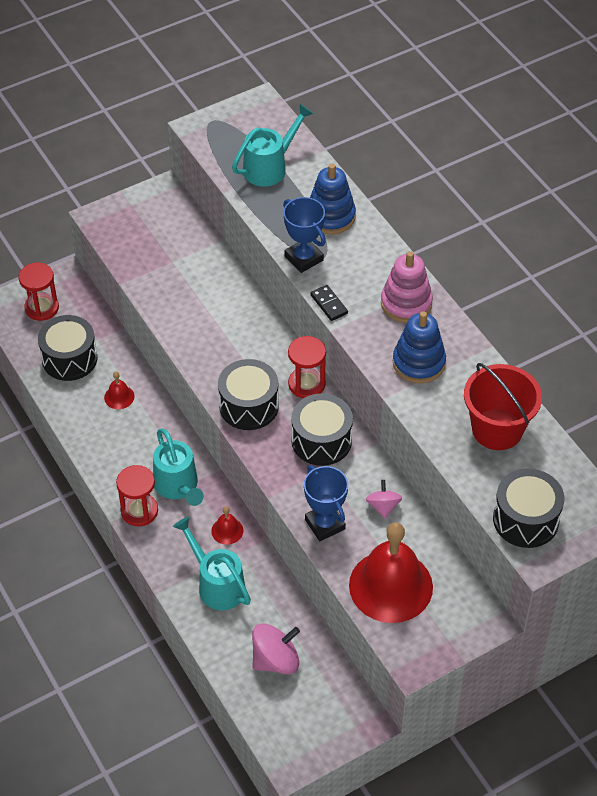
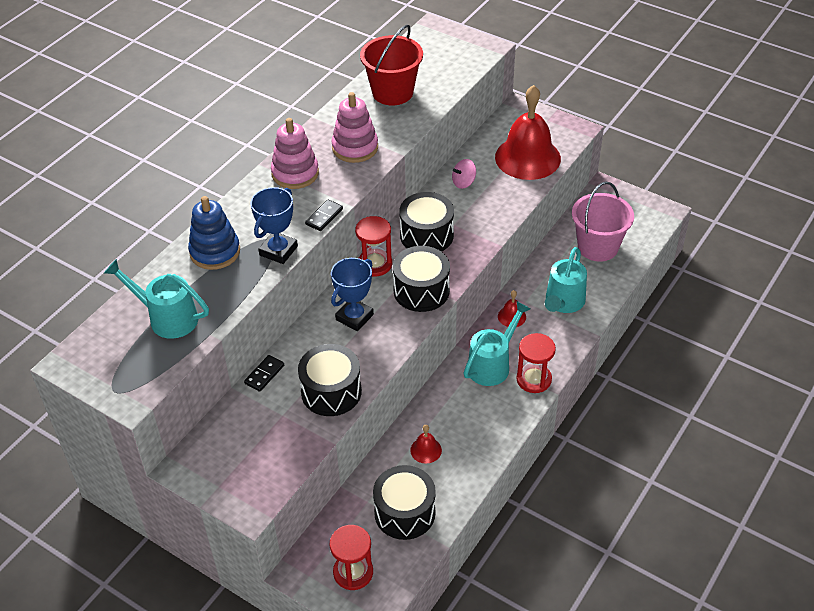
camera: 115 degrees left, 5 degrees down
pink spinning top [252,623,300,674] -> pink bucket [572,181,634,262]
blue trophy [304,465,348,541] -> blue trophy moved to [331,258,374,331]
blue stacking toy [393,311,446,383] -> pink stacking toy [331,92,378,163]
black drum [493,468,564,548] -> black drum moved to [298,344,362,416]
none -> black domino [244,355,284,392]

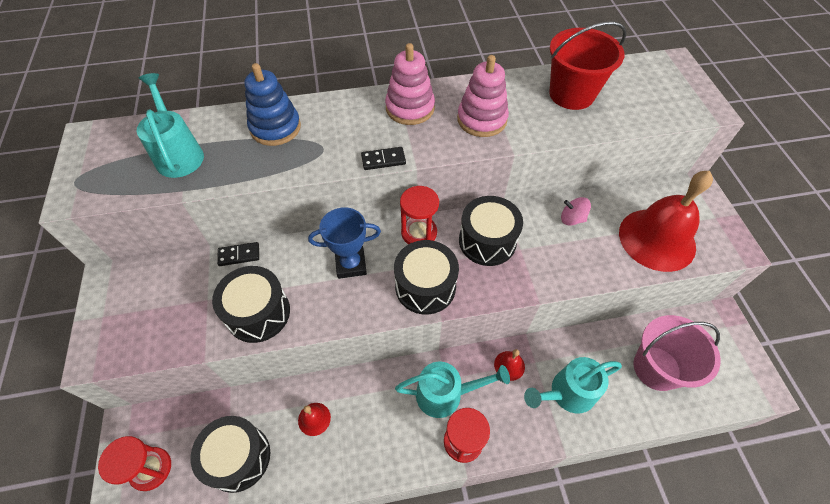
camera: 45 degrees right, 10 degrees up
blue trophy [251,187,298,264] -> none

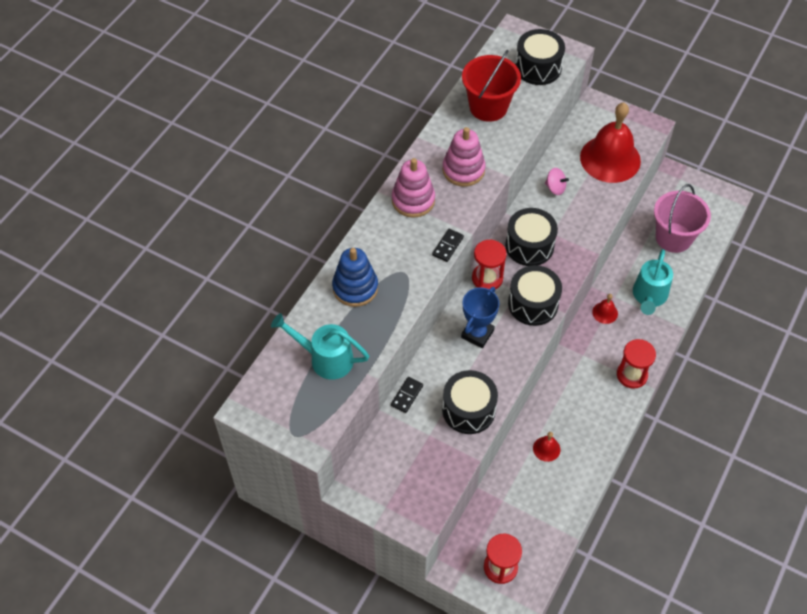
camera: 50 degrees left, 0 degrees up
black drum [191,416,270,493] -> black drum moved to [515,29,565,85]
turquoise watering can [395,362,510,418] -> none
pink spinning top [561,197,591,226] -> pink spinning top turned 120 degrees counterclockwise [545,168,569,195]

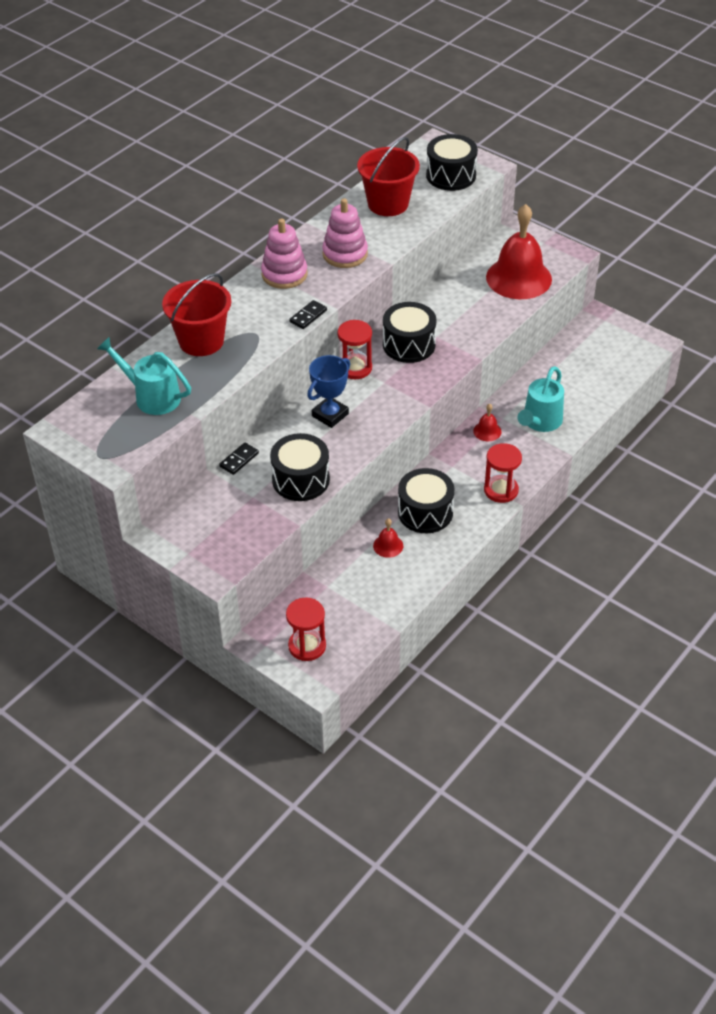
camera: 10 degrees right, 10 degrees down
blue stacking toy [332,248,378,307] -> red bucket [162,273,231,356]
black drum [508,265,562,326] -> black drum moved to [398,468,454,533]
pink spinning top [545,168,569,195] -> none
pink bucket [654,184,711,253] -> none

